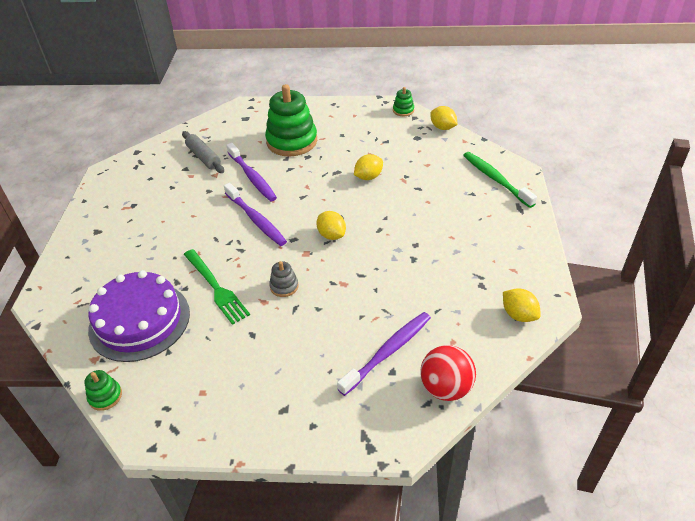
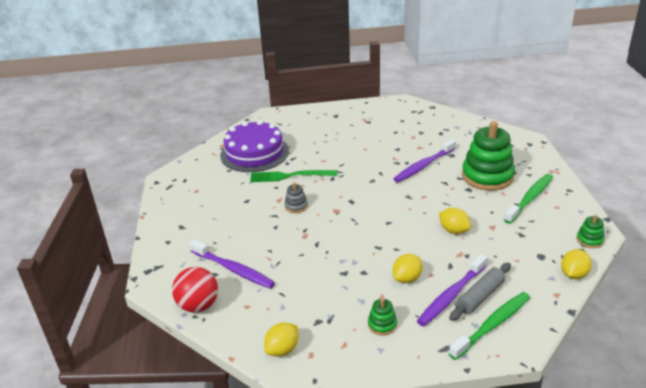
camera: 80 degrees right, 10 degrees down
green stacking toy [84,370,122,411] -> green stacking toy moved to [368,298,397,336]
grey rolling pin [182,131,224,173] -> grey rolling pin moved to [449,263,511,321]
green fork [184,249,250,325] -> green fork turned 45 degrees clockwise [250,170,337,182]
purple toothbrush [224,183,287,246] -> purple toothbrush moved to [417,254,487,326]
yellow lemon [316,211,346,240] -> yellow lemon moved to [393,254,423,283]
none -> green toothbrush [504,174,553,224]

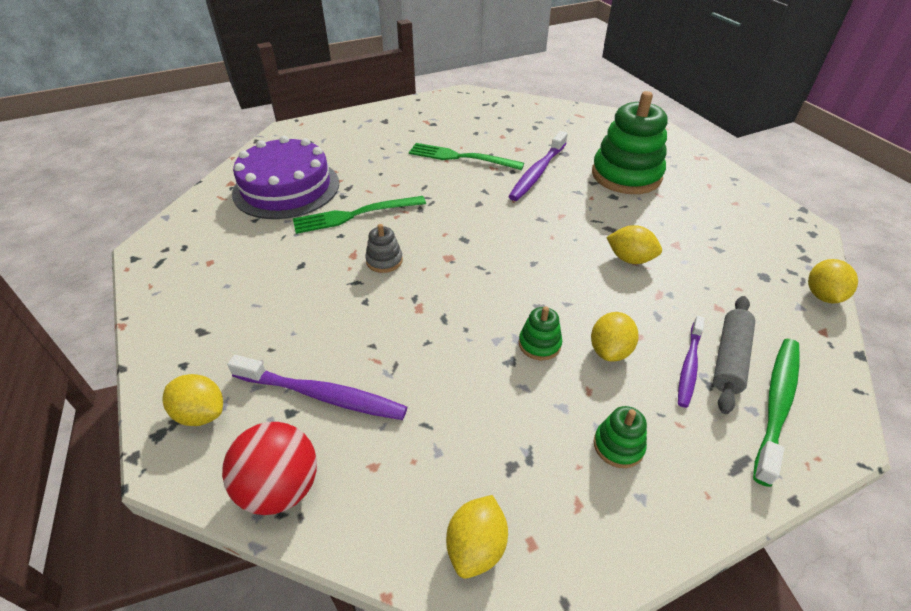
camera: 20 degrees left, 10 degrees up
purple toothbrush [417,254,487,326] -> purple toothbrush [678,316,705,408], size x0.64
green toothbrush [504,174,553,224] -> none
green stacking toy [577,215,605,248] -> green stacking toy moved to [519,306,562,360]
none -> yellow lemon [162,374,223,426]
none -> green fork [409,143,524,170]

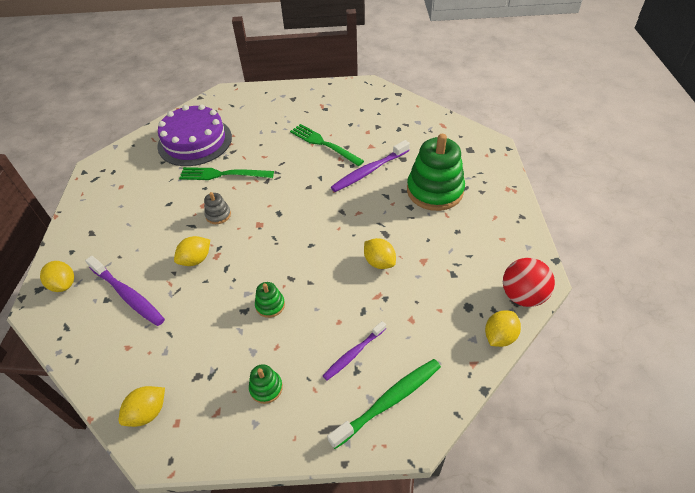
camera: 25 degrees right, 5 degrees up
red ball [222,422,317,515] -> red ball moved to [503,258,555,307]
yellow lemon [591,312,639,362] -> yellow lemon moved to [174,236,210,266]
grey rolling pin [713,296,755,414] -> none

